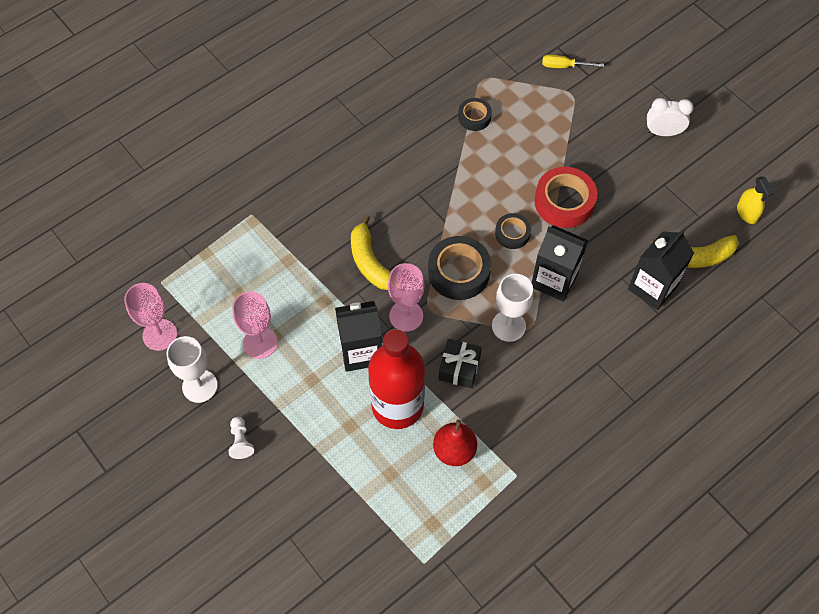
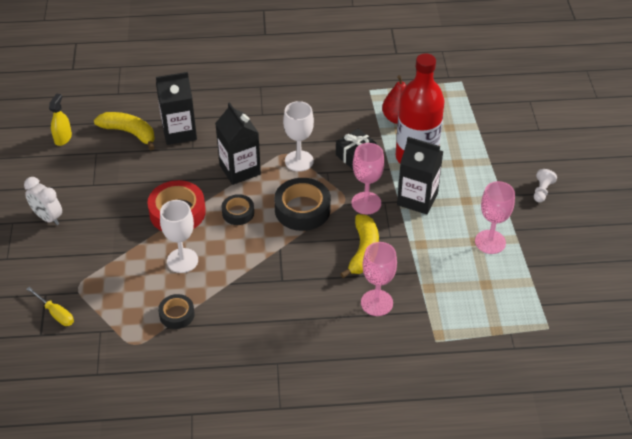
camera: 145 degrees left, 15 degrees down
pink goblet [124,283,177,351] -> pink goblet moved to [361,242,397,316]
white goblet [166,336,218,403] -> white goblet moved to [160,200,198,273]

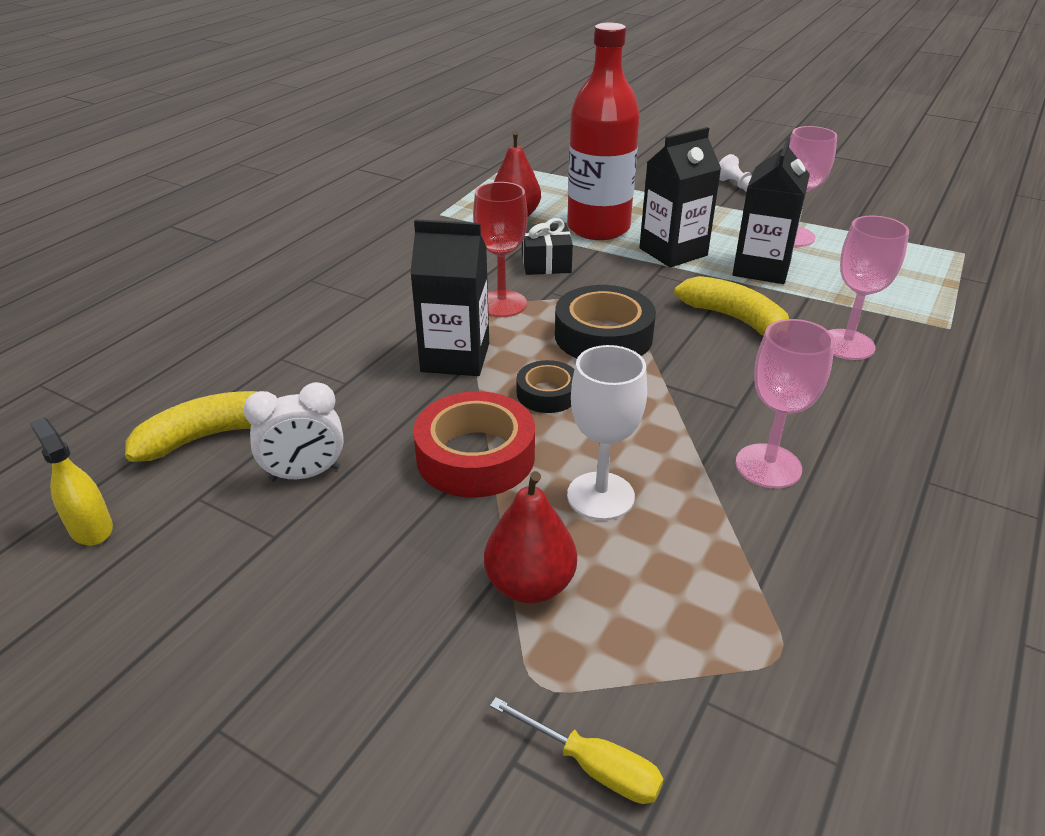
camera: 55 degrees left, 10 degrees down
white clock [24,177,62,225] -> white clock moved to [243,382,344,482]
yellow screwdriver [27,287,74,326] -> yellow screwdriver turned 45 degrees clockwise [490,697,663,804]
black carton [156,72,197,145] -> black carton moved to [732,137,810,284]
black tape [158,294,195,329] -> none
white goblet [283,101,314,172] -> red goblet [473,182,528,317]
pink goblet [352,143,384,214] -> pink goblet moved to [736,319,835,488]
none -> red pear [484,471,577,603]

